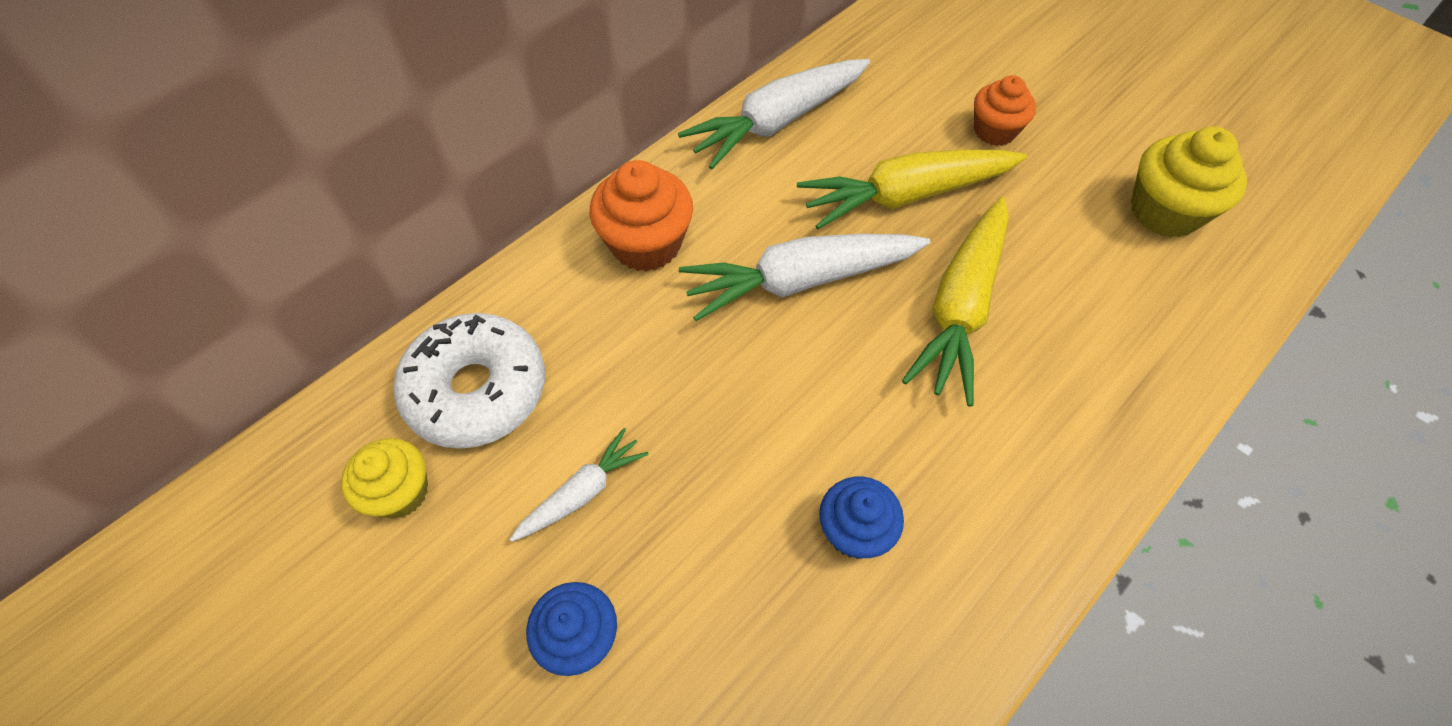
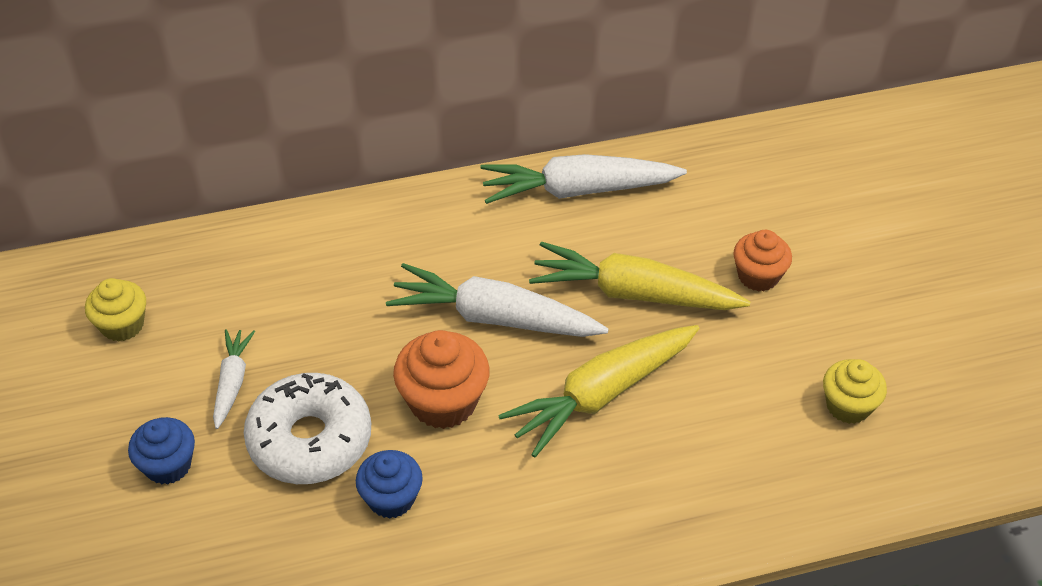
camera: 30 degrees right, 10 degrees down
white donut [394,313,545,449] -> white donut moved to [244,373,371,484]
white carrot [510,428,649,542] -> white carrot turned 75 degrees counterclockwise [213,329,255,429]
orange cupcake [590,160,693,272] -> orange cupcake moved to [393,330,490,429]
yellow cupcake [1131,127,1247,238] -> yellow cupcake [823,359,887,424], size x0.66

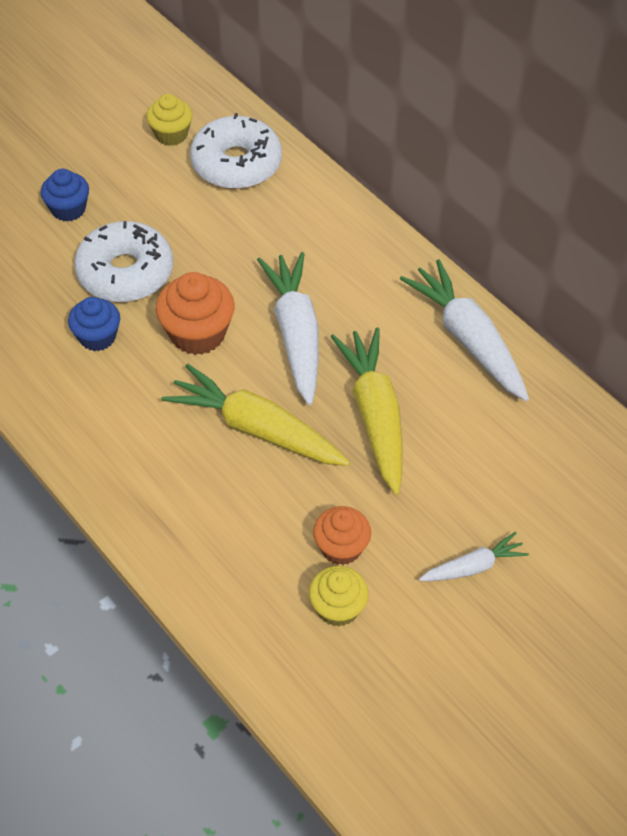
camera: 65 degrees right, 5 degrees up
white carrot [213,329,255,429] -> white carrot moved to [419,532,529,581]
orange cupcake [733,230,792,292] -> orange cupcake moved to [313,506,371,565]
none -> white donut [190,113,282,189]

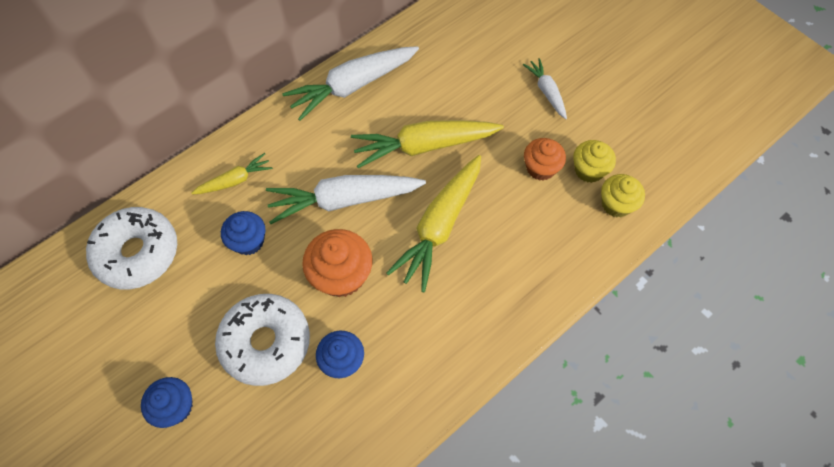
camera: 90 degrees left, 10 degrees up
yellow cupcake [146,94,193,146] -> yellow cupcake moved to [601,174,645,217]
none -> yellow carrot [192,153,273,194]
none -> blue cupcake [221,211,265,255]

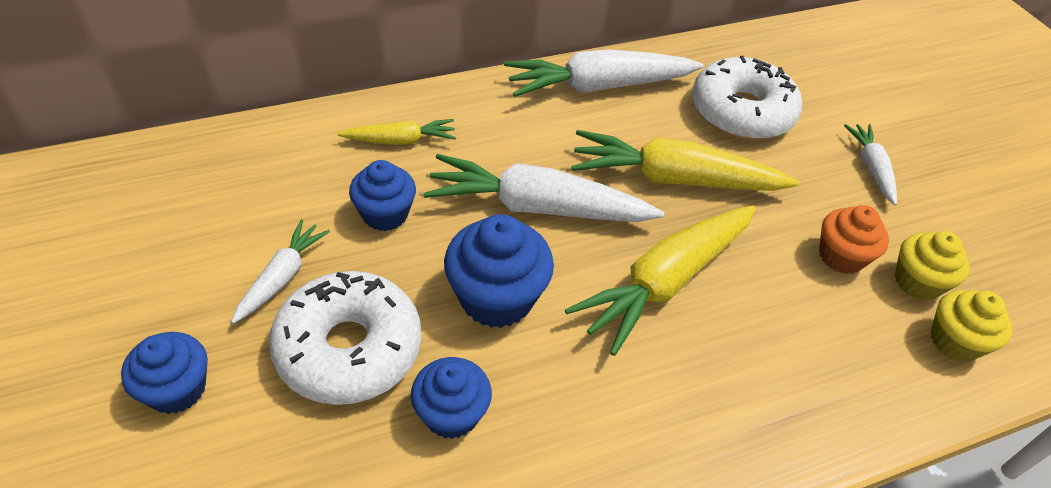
camera: 15 degrees right, 15 degrees down
white donut [86,207,177,290] -> white donut moved to [692,56,802,140]
orange cupcake [302,229,373,297] -> blue cupcake [444,214,554,328]
none -> white carrot [231,219,330,324]

